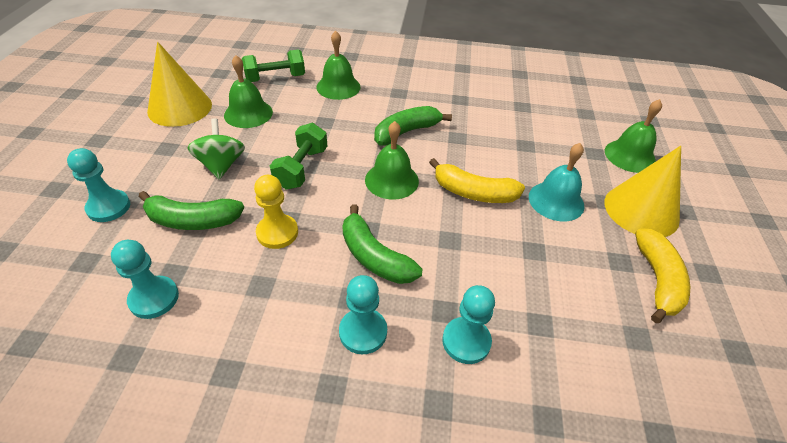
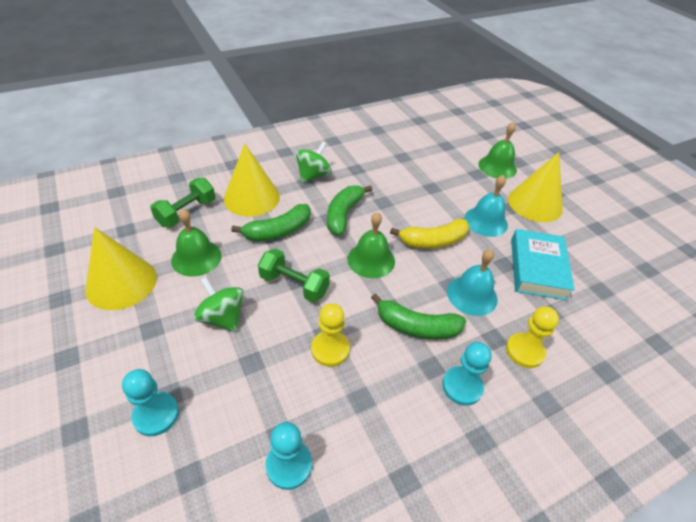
camera: 35 degrees left, 0 degrees up
green banana [139,191,244,230] -> green banana moved to [231,204,311,241]
green dumbbell [270,123,327,190] -> green dumbbell turned 45 degrees counterclockwise [258,248,330,302]
green bell [316,31,361,100] -> yellow cone [224,143,280,217]
turquoise pawn [442,285,495,364] -> yellow pawn [506,306,559,368]
yellow banana [635,229,690,323] -> none
none -> green spinning top [296,142,332,183]
none -> turquoise bell [447,249,498,316]
none -> turquoise book [511,229,575,301]

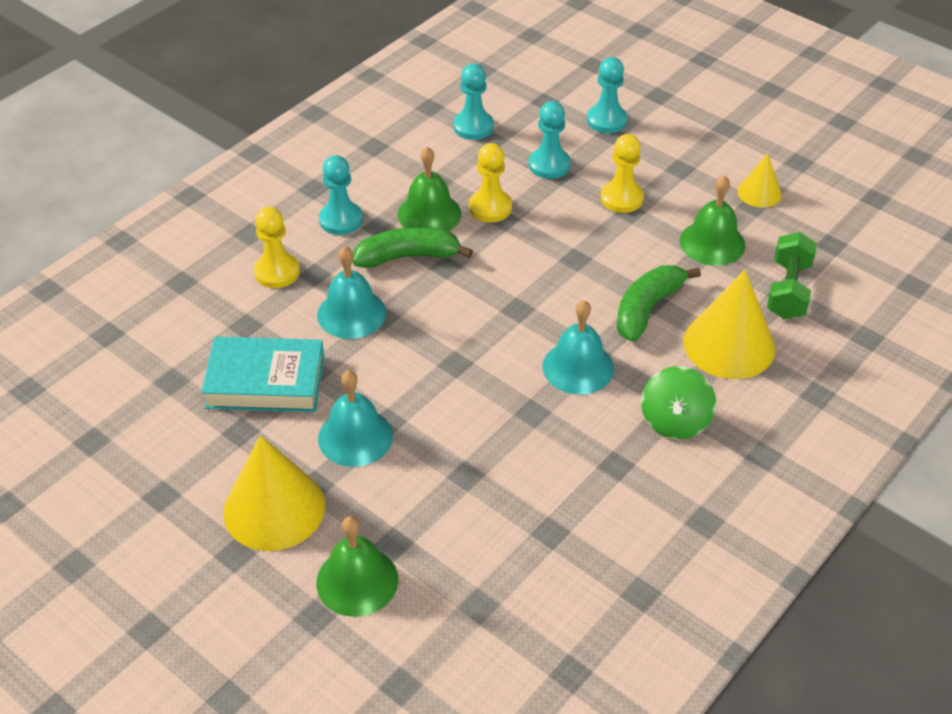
camera: 160 degrees right, 0 degrees up
yellow cone [85,227,157,310] -> yellow cone [737,153,782,208], size x0.54
green spinning top [194,277,244,332] -> yellow pawn [601,134,644,213]
green dumbbell [258,248,330,302] -> none
green banana [327,185,372,235] -> turquoise bell [543,300,614,395]
green bell [347,212,395,278] -> green bell moved to [397,147,461,231]
yellow banana [390,218,470,249] -> none
turquoise book [511,229,575,301] -> turquoise book turned 75 degrees counterclockwise [201,337,325,412]
none -> turquoise pawn [529,101,571,179]

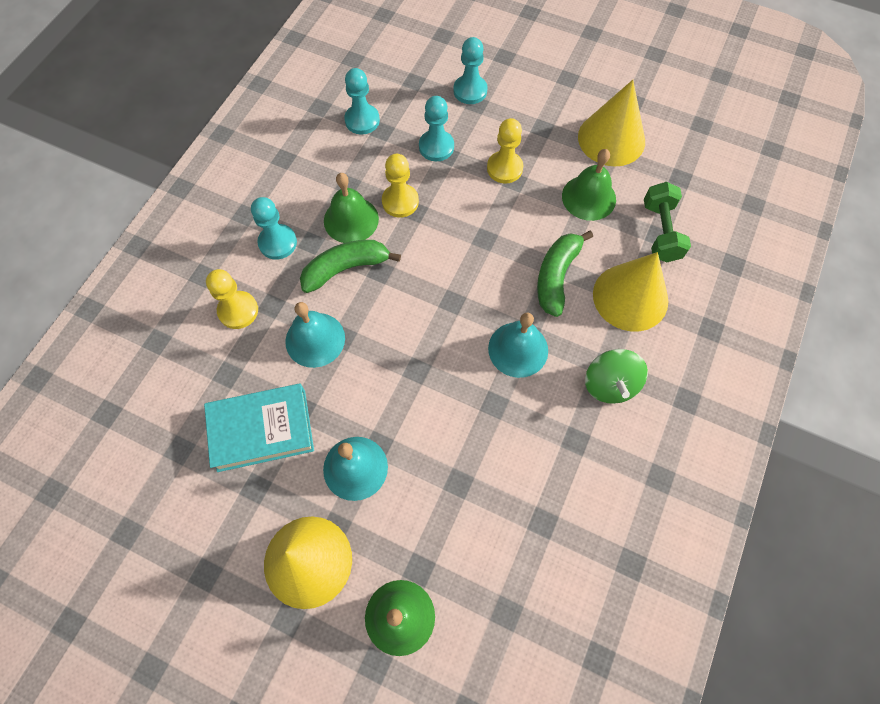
camera: 15 degrees left, 20 degrees up
yellow cone [737,153,782,208] -> yellow cone [578,80,645,167], size x1.85

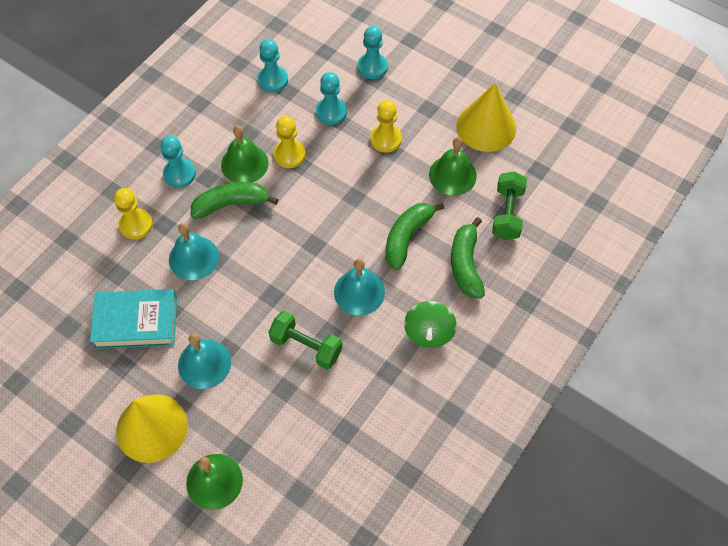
camera: 10 degrees right, 5 degrees down
yellow cone [593,252,668,331] -> green banana [451,217,485,298]
none -> green dumbbell [268,311,342,370]

